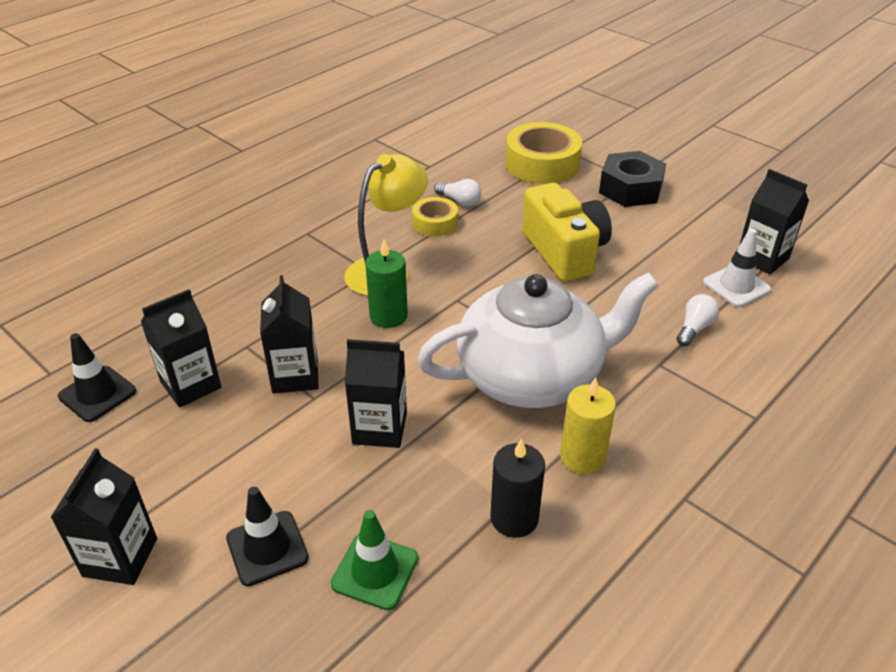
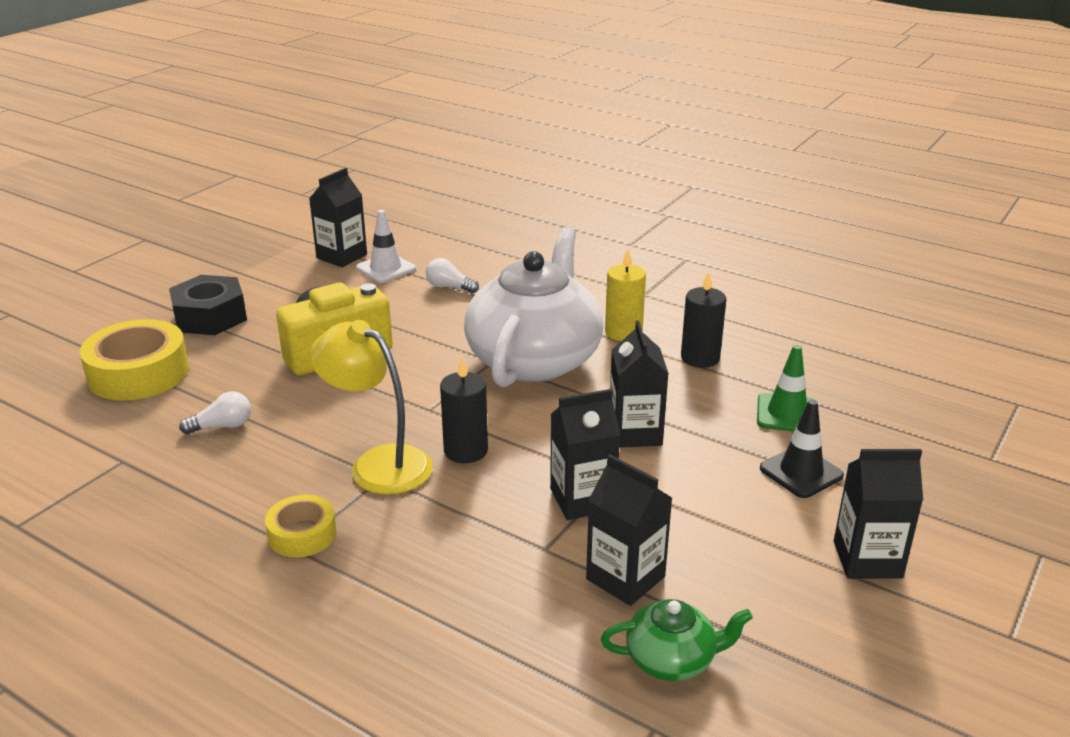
camera: 100 degrees left, 10 degrees down
black traffic cone [58,333,136,422] -> green teapot [601,599,753,681]
green candle [365,239,408,328] -> black candle [440,357,488,463]
yellow tape [412,197,458,236] -> yellow tape moved to [265,495,336,557]
white teapot [417,272,658,408] -> white teapot turned 45 degrees clockwise [464,227,603,387]
white light bulb [434,179,481,207] -> white light bulb turned 45 degrees clockwise [179,391,251,434]

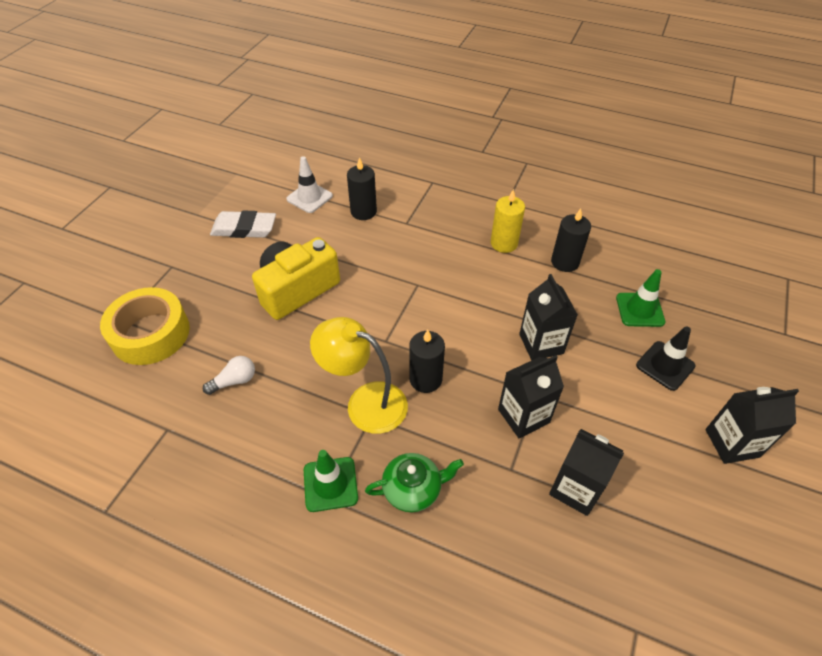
camera: 10 degrees left, 20 degrees up
black nut [169,275,247,335] -> none
yellow tape [265,495,336,557] -> green traffic cone [304,450,358,512]
black carton [309,168,367,267] -> none
white light bulb [426,258,479,293] -> black candle [347,157,377,220]
white teapot [464,227,603,387] -> none
green teapot [601,599,753,681] -> green teapot moved to [365,453,464,512]
none -> white eraser [210,210,276,238]

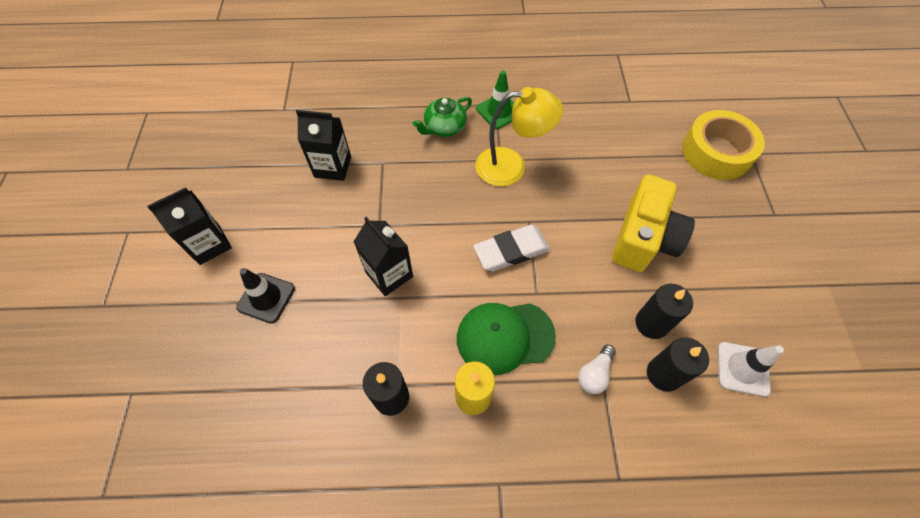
camera: 155 degrees right, 10 degrees up
white light bulb [203,356,255,395] -> white light bulb moved to [578,345,616,394]
white eraser [210,210,276,238] -> white eraser moved to [473,225,551,271]
black candle [409,330,445,393] -> black candle moved to [635,284,693,339]
black carton [498,355,564,438] -> none
green traffic cone [616,269,665,327] -> none
none -> green cap [457,303,556,375]

